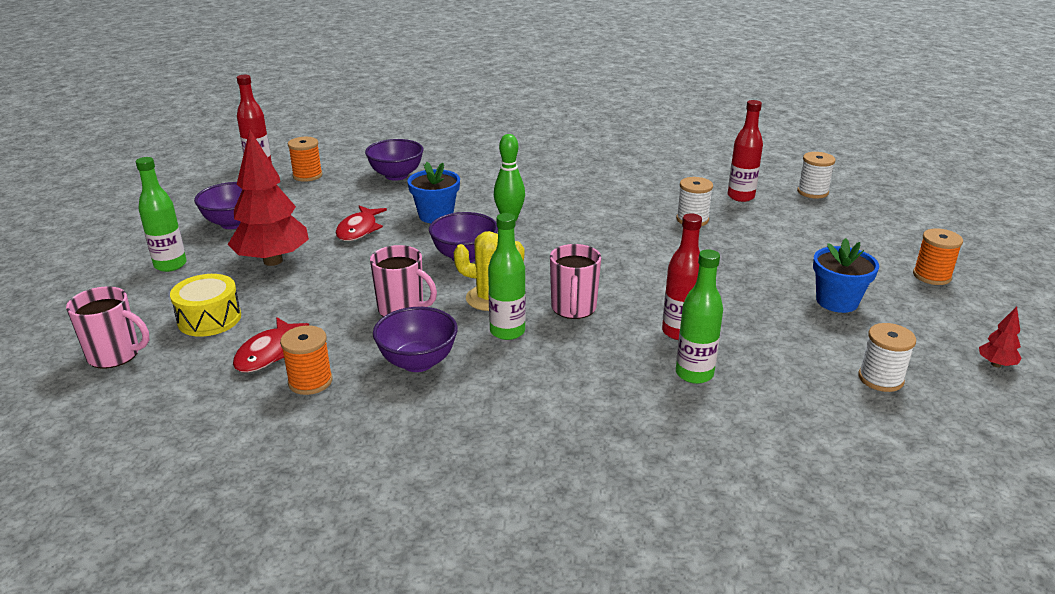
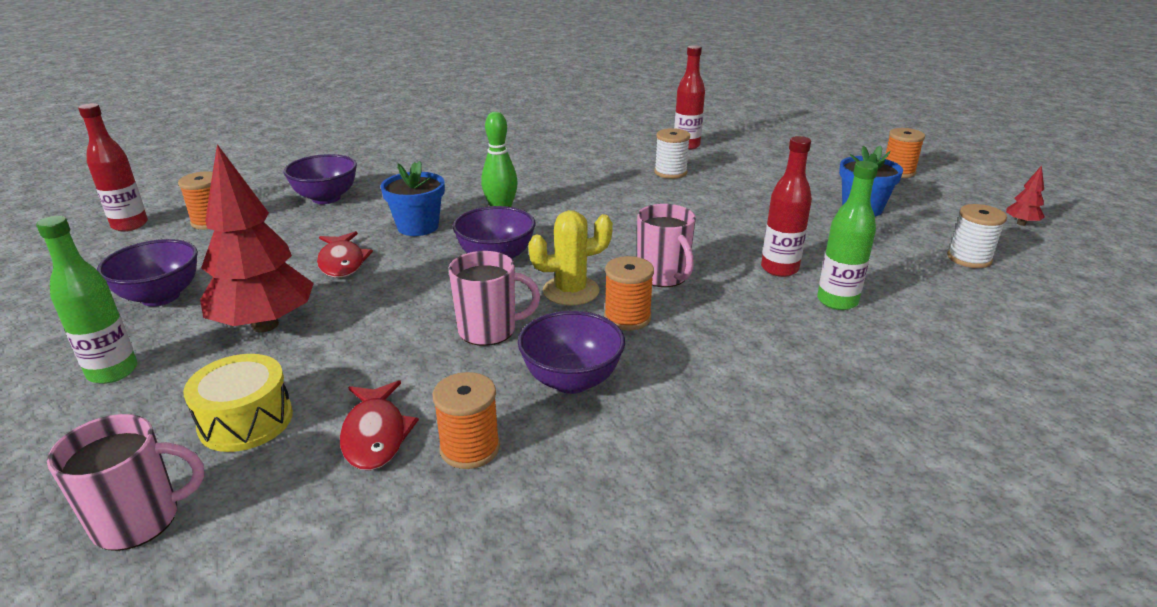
camera: 30 degrees left, 0 degrees up
green bottle [488,213,526,340] -> orange spool [604,256,654,331]
white spool [797,152,836,199] -> none

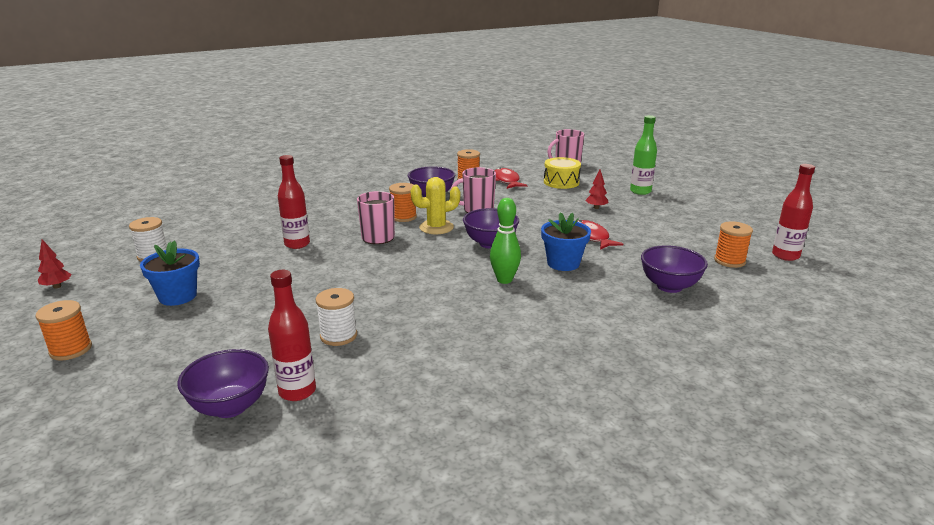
camera: 175 degrees right, 5 degrees down
purple bowl [97,239,198,306] -> purple bowl moved to [177,349,269,418]
red tree [200,144,314,332] -> red tree [585,170,608,209], size x0.41
green bottle [817,161,878,310] -> none

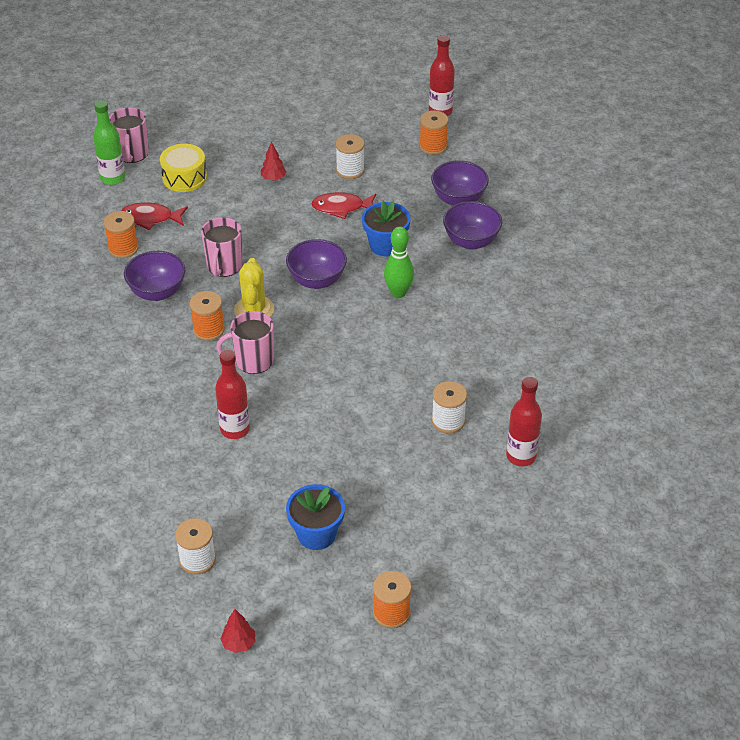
camera: 70 degrees left, 20 degrees up
purple bowl [177,349,269,418] -> purple bowl moved to [443,201,502,250]
green bottle [630,115,657,195] -> green bottle moved to [93,100,125,185]
none -> white spool [336,134,365,179]

